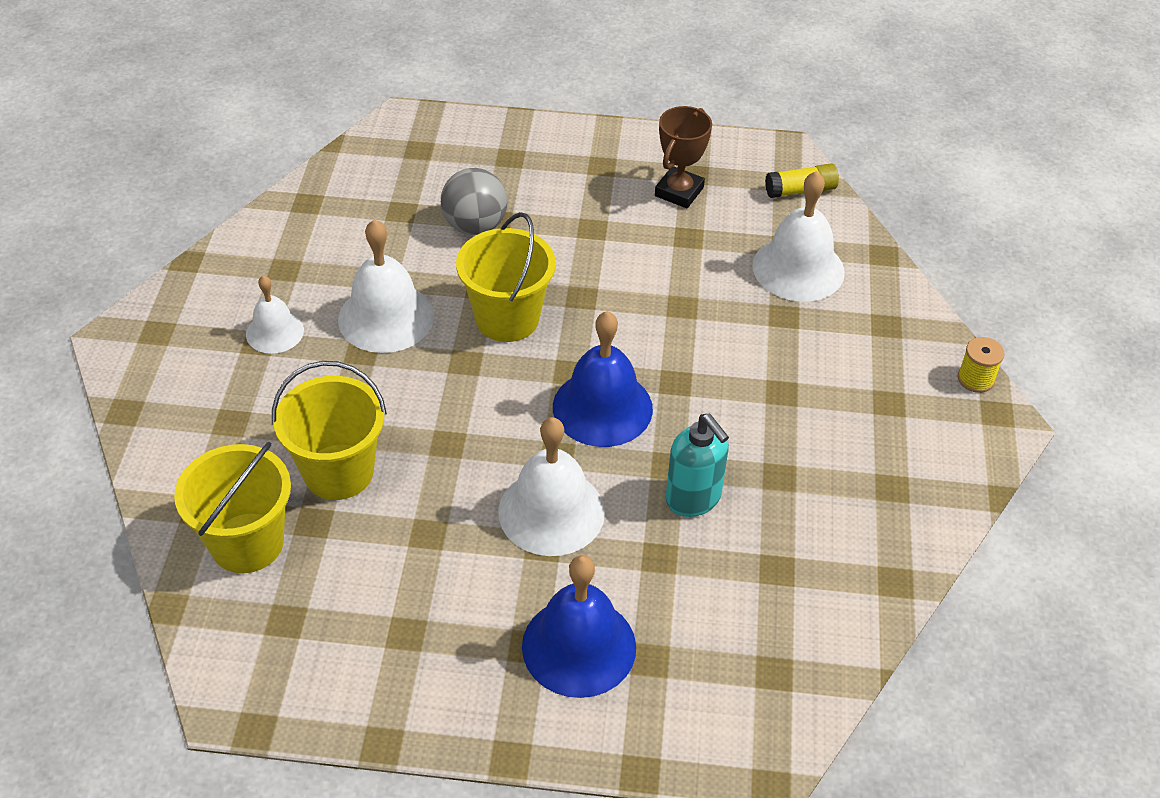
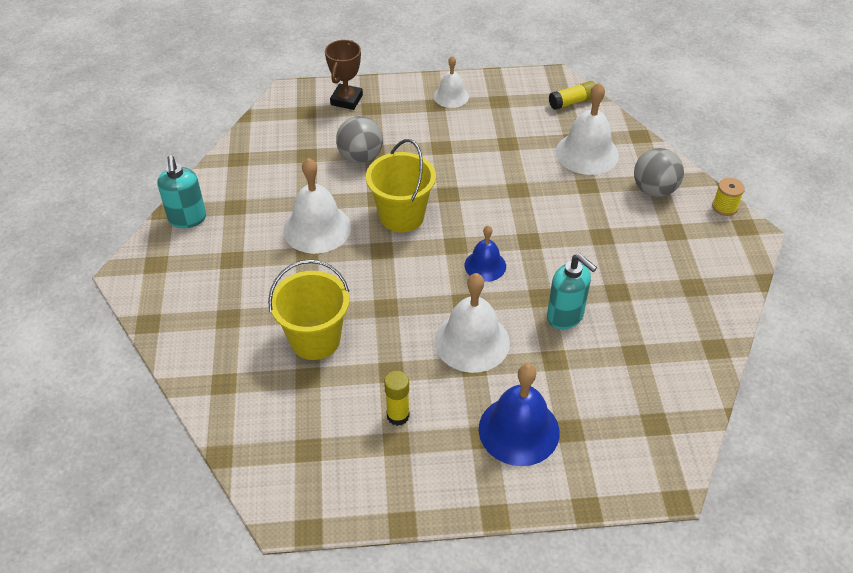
camera: 10 degrees left, 0 degrees up
yellow bucket [174,442,291,573] -> none
white bell [246,275,304,354] -> white bell moved to [434,56,469,108]
blue bell [553,311,653,447] -> blue bell [465,225,506,282], size x0.60
brown trophy [655,106,712,208] -> brown trophy moved to [325,40,363,110]
none -> turquoise soap dispenser [157,156,206,228]
none -> yellow glue stick [384,371,410,426]
none -> grey ball [634,148,684,197]

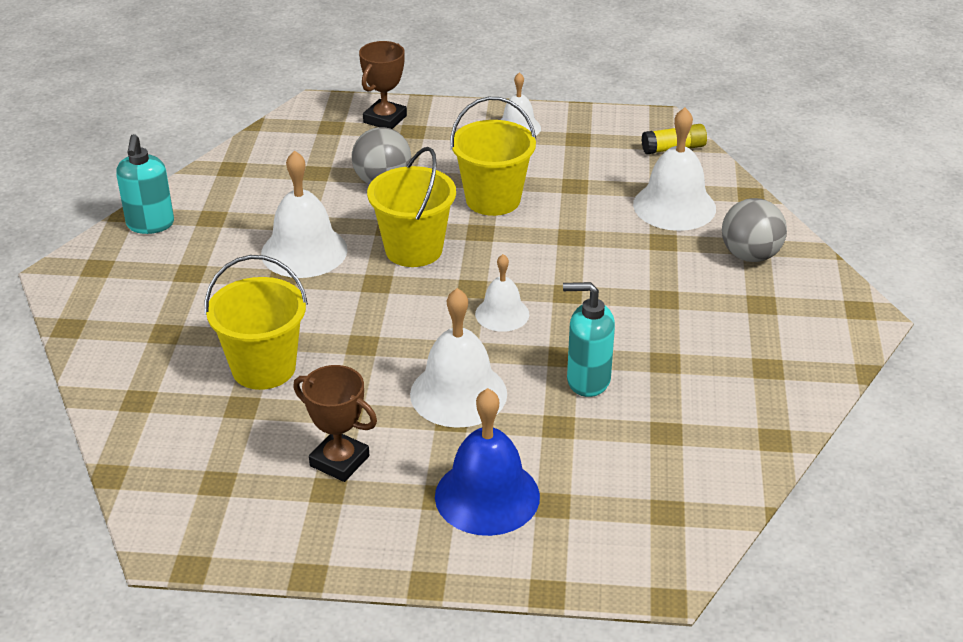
camera: 10 degrees right, 10 degrees down
yellow glue stick [384,371,410,426] -> brown trophy [293,365,377,482]
blue bell [465,225,506,282] -> white bell [475,254,529,332]
turquoise soap dispenser [547,254,597,329] -> turquoise soap dispenser turned 135 degrees clockwise [563,282,615,397]
yellow spool [712,178,745,216] -> none
none -> yellow bucket [450,97,536,216]

